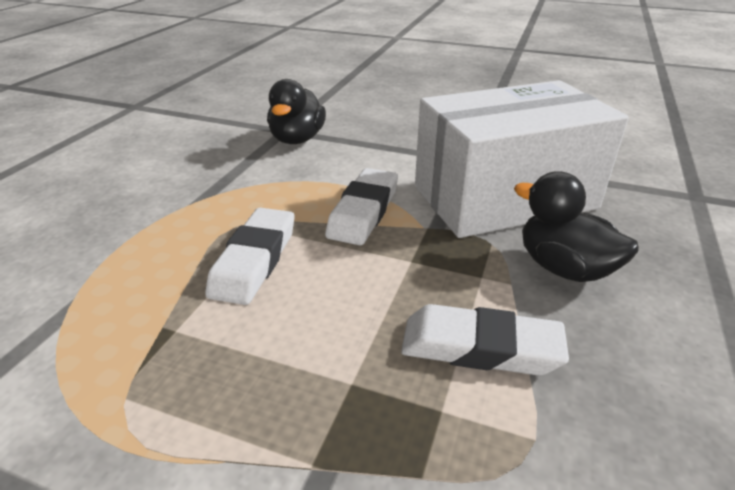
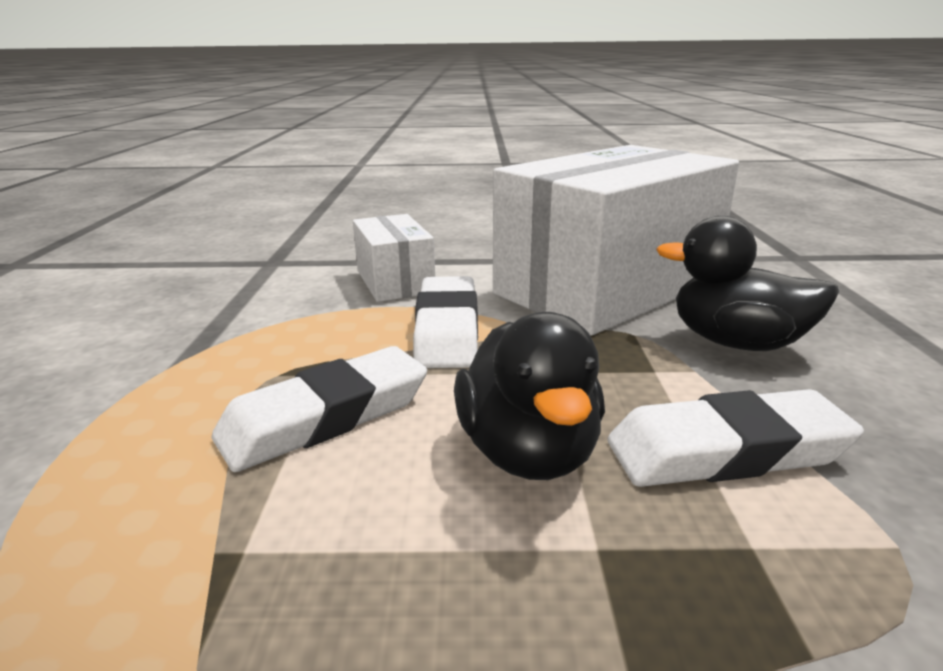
camera: 20 degrees left, 10 degrees down
white eraser [205,208,295,305] -> white eraser turned 60 degrees clockwise [212,346,427,472]
black duck [267,79,326,144] -> black duck moved to [454,312,605,480]
none -> white box [353,214,435,302]

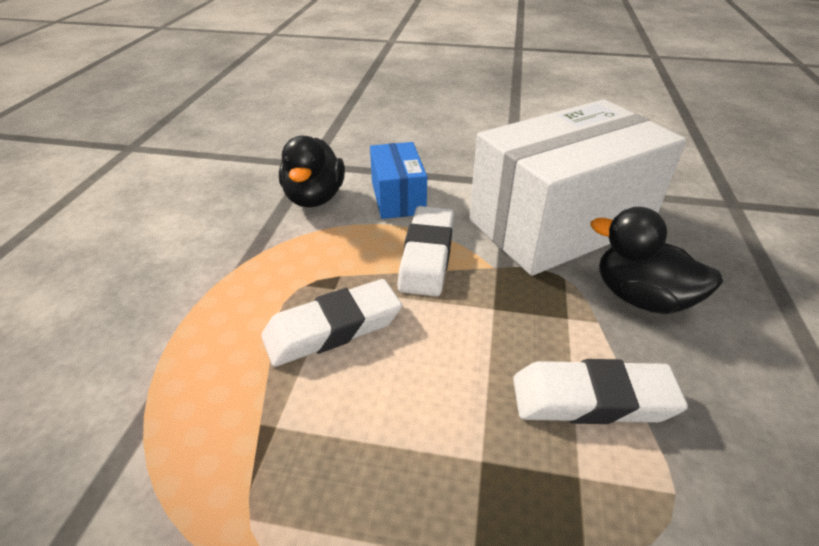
camera: 10 degrees right, 15 degrees up
white box [353,214,435,302] -> blue box [370,142,427,219]
black duck [454,312,605,480] -> black duck moved to [279,136,345,208]

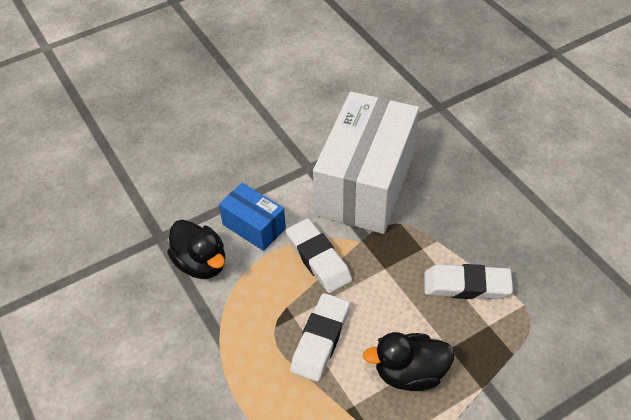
camera: 40 degrees left, 10 degrees up
white eraser [513,359,688,424] -> white eraser turned 45 degrees clockwise [424,264,513,299]
black duck [591,207,723,314] -> black duck moved to [363,332,455,391]

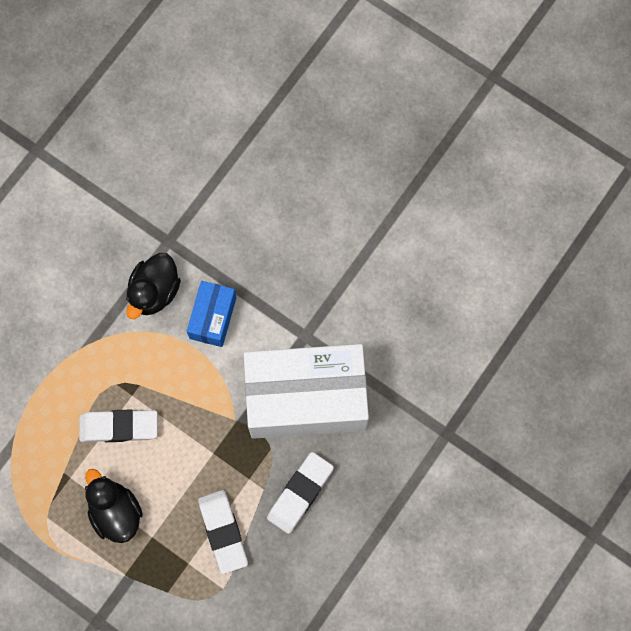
camera: 65 degrees right, 25 degrees up
white eraser [286,218,352,293] -> white eraser moved to [267,452,334,534]

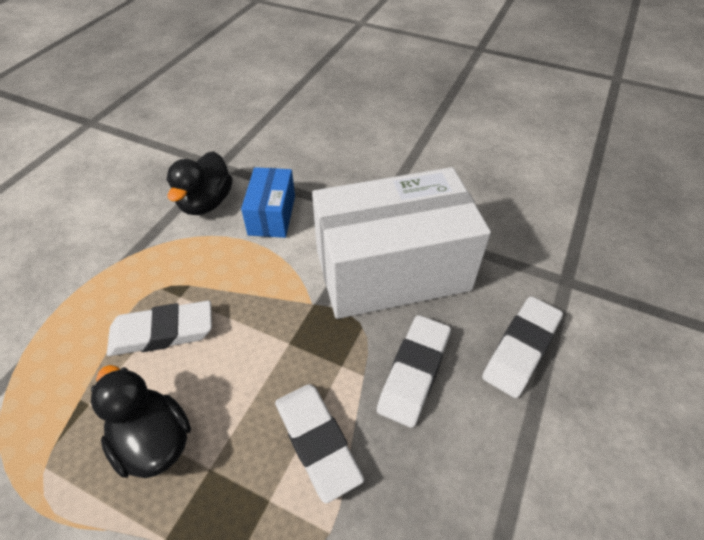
camera: 10 degrees left, 25 degrees down
none -> white eraser [482,296,563,398]

